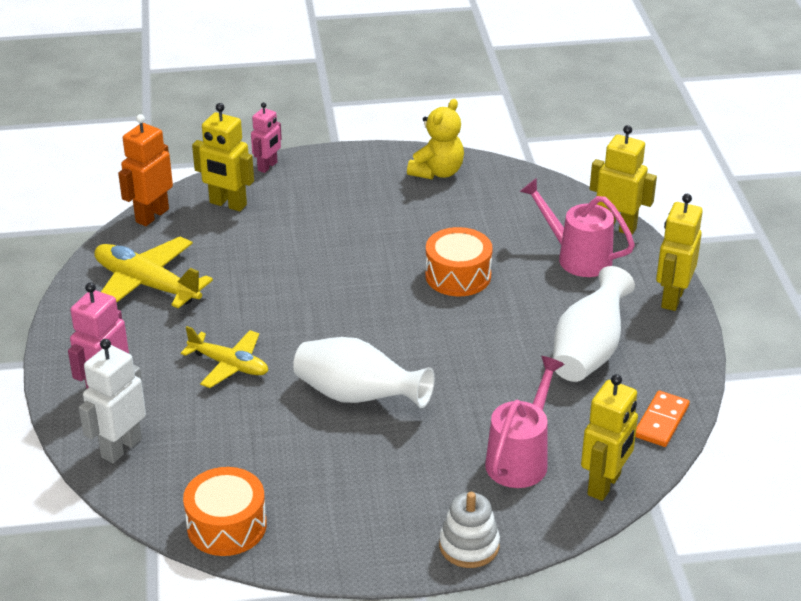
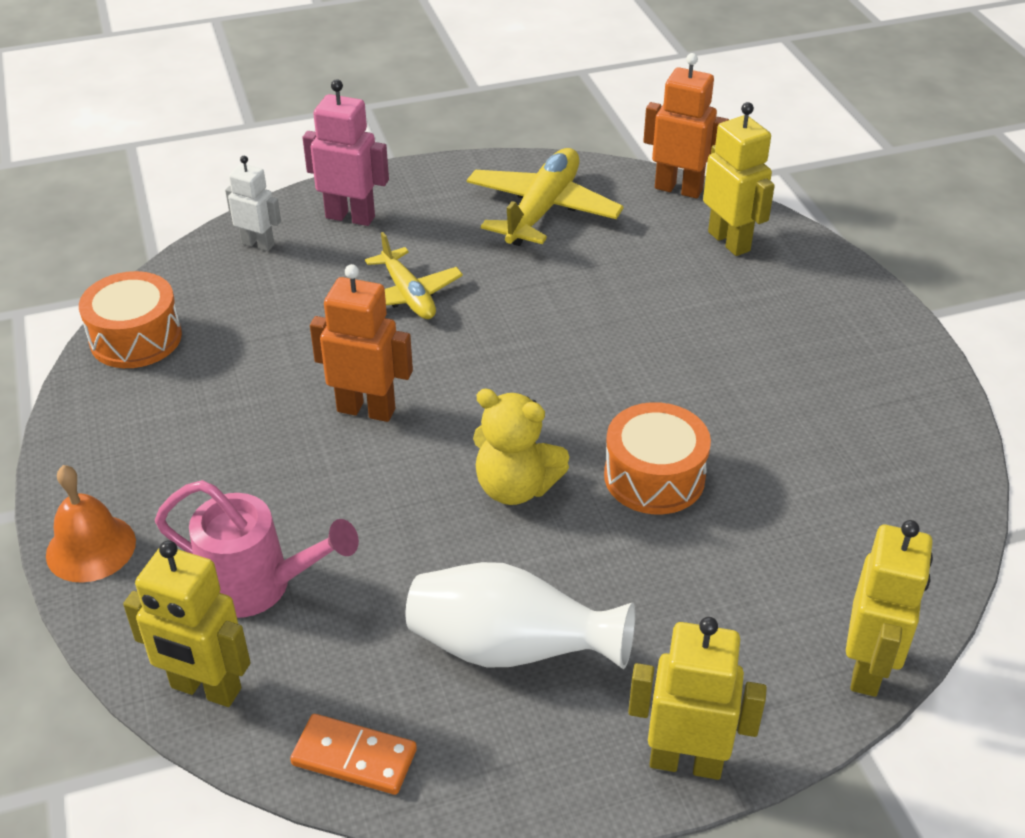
camera: 80 degrees right, 5 degrees up
white robot [79,339,146,463] -> white robot [225,156,281,251], size x0.66
yellow plane [181,326,268,388] -> yellow plane turned 45 degrees counterclockwise [365,232,463,319]
yellow robot [192,103,254,211] -> yellow robot turned 135 degrees clockwise [703,102,775,256]
pink robot [251,102,282,173] -> none
white vase [293,337,435,408] -> orange robot [310,264,413,422]
yellow teddy bear [407,99,464,180] -> yellow teddy bear moved to [473,389,569,505]
white stacking toy [439,492,500,568] -> orange bell [46,465,136,583]
pink watering can [520,178,635,277] -> none

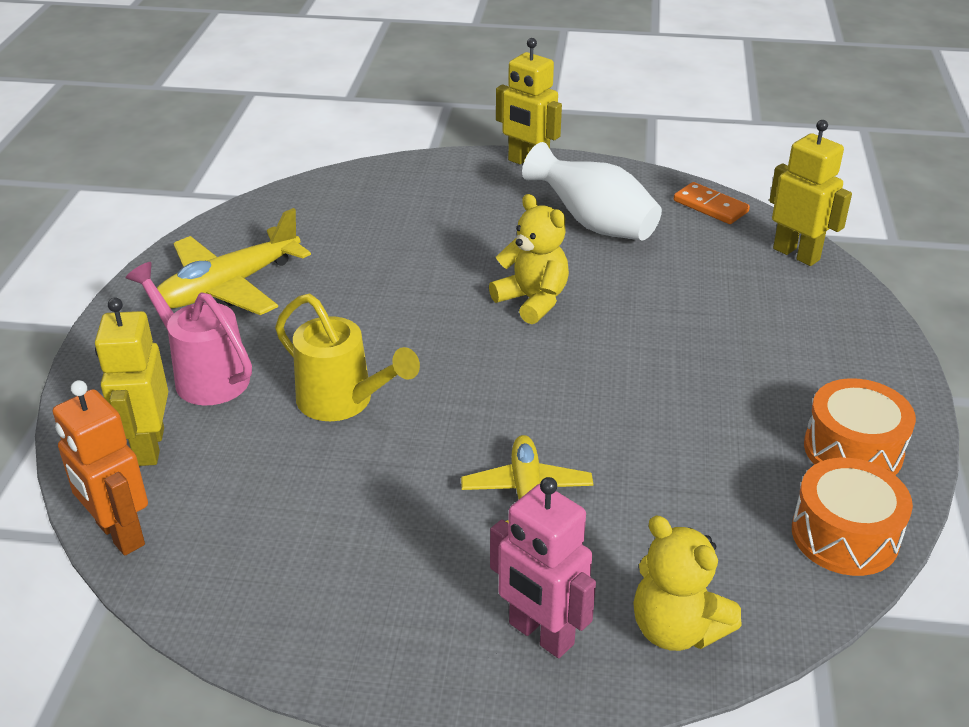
camera: 155 degrees left, 5 degrees down
orange bell [46,465,136,583] -> none
pink watering can [155,480,359,618] -> pink watering can moved to [126,262,252,405]
white robot [225,156,281,251] -> yellow teddy bear [633,516,742,651]
orange robot [310,264,413,422] -> none
yellow plane [467,148,624,246] -> yellow plane moved to [157,208,311,315]
orange drum [604,402,711,514] -> orange drum moved to [804,378,916,475]
yellow robot [846,520,933,697] -> none
none -> yellow watering can [275,294,420,421]

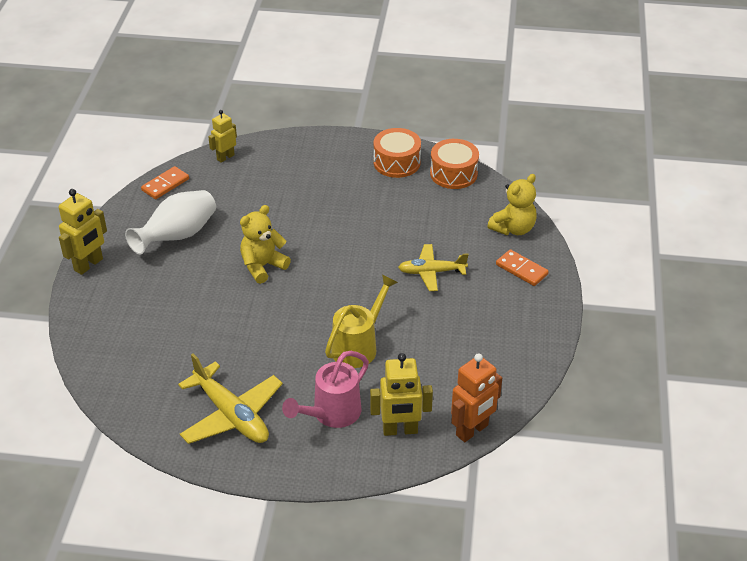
camera: 90 degrees left, 5 degrees up
pink robot [490,477,596,658] -> orange domino [496,249,549,286]
yellow robot [769,120,852,266] -> yellow robot [208,110,237,163], size x0.66

